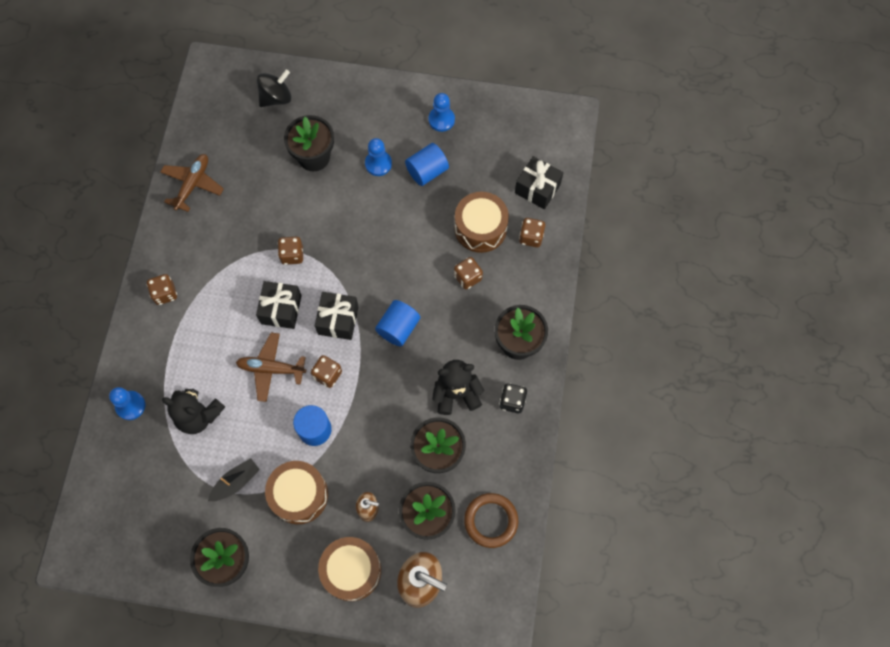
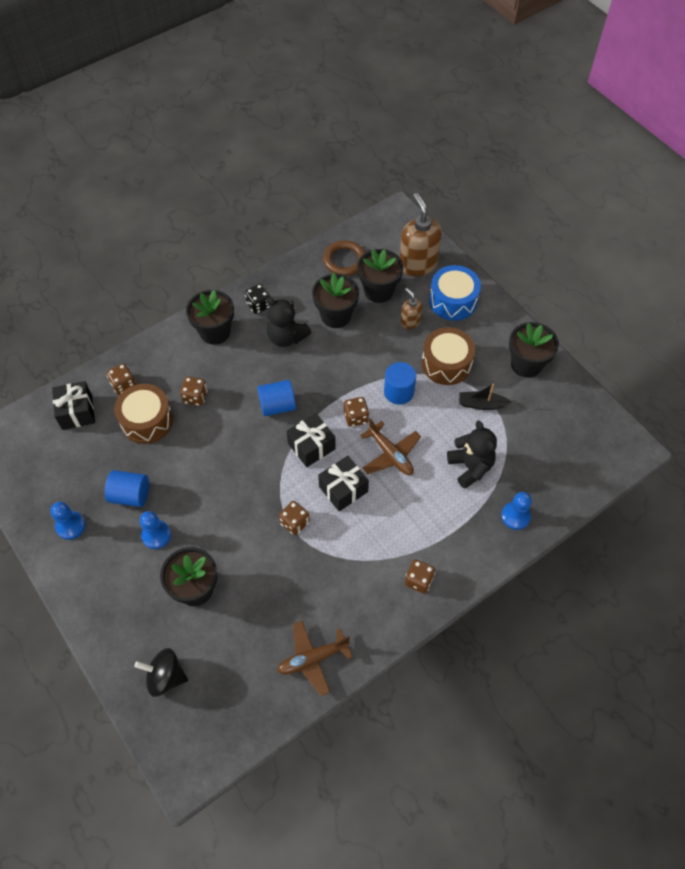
camera: 135 degrees left, 10 degrees down
brown drum [318,537,381,601] -> blue drum [429,265,481,321]

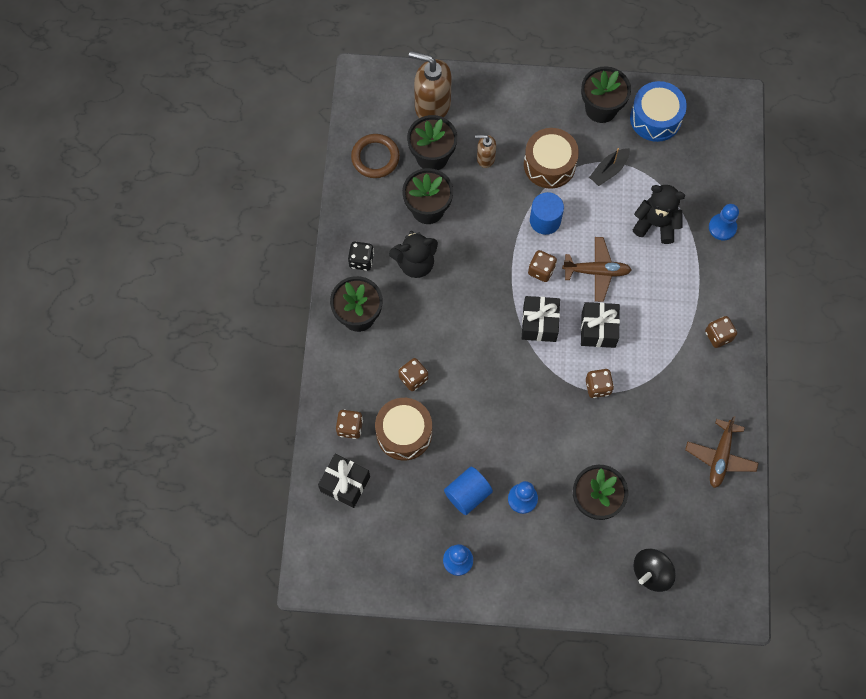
camera: 50 degrees left, 10 degrees up
blue cylinder [257,380,296,416] -> none
blue drum [429,265,481,321] -> blue drum moved to [630,81,687,142]

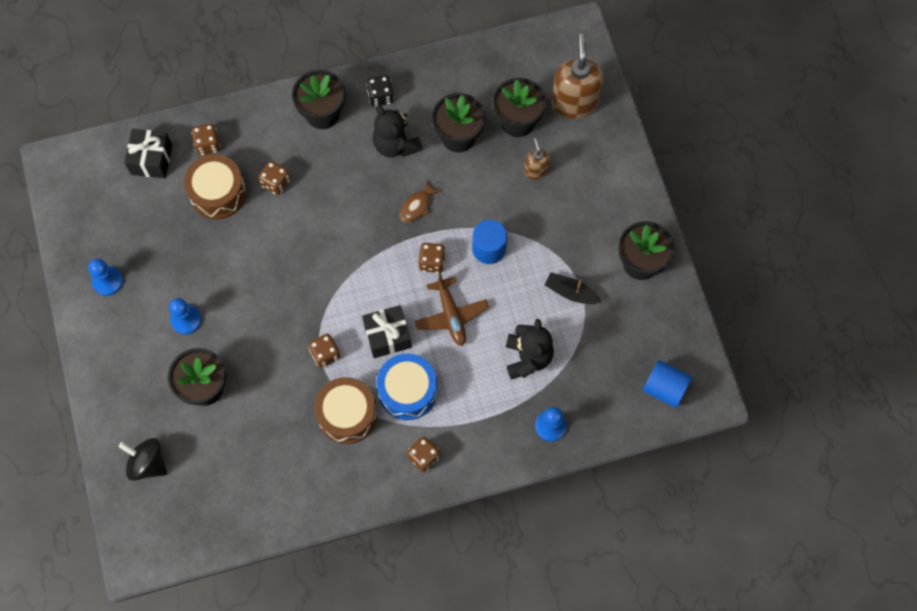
camera: 70 degrees right, 0 degrees up
brown ring [351,134,400,178] -> none
blue cylinder [444,467,493,515] -> blue cylinder moved to [643,360,692,408]
black gift [522,296,560,342] -> none
brown drum [524,128,579,189] -> brown drum moved to [314,377,377,444]
blue drum [630,81,687,142] -> blue drum moved to [376,354,438,420]
brown plane [685,416,759,488] -> none
none -> brown fish [399,181,441,222]

